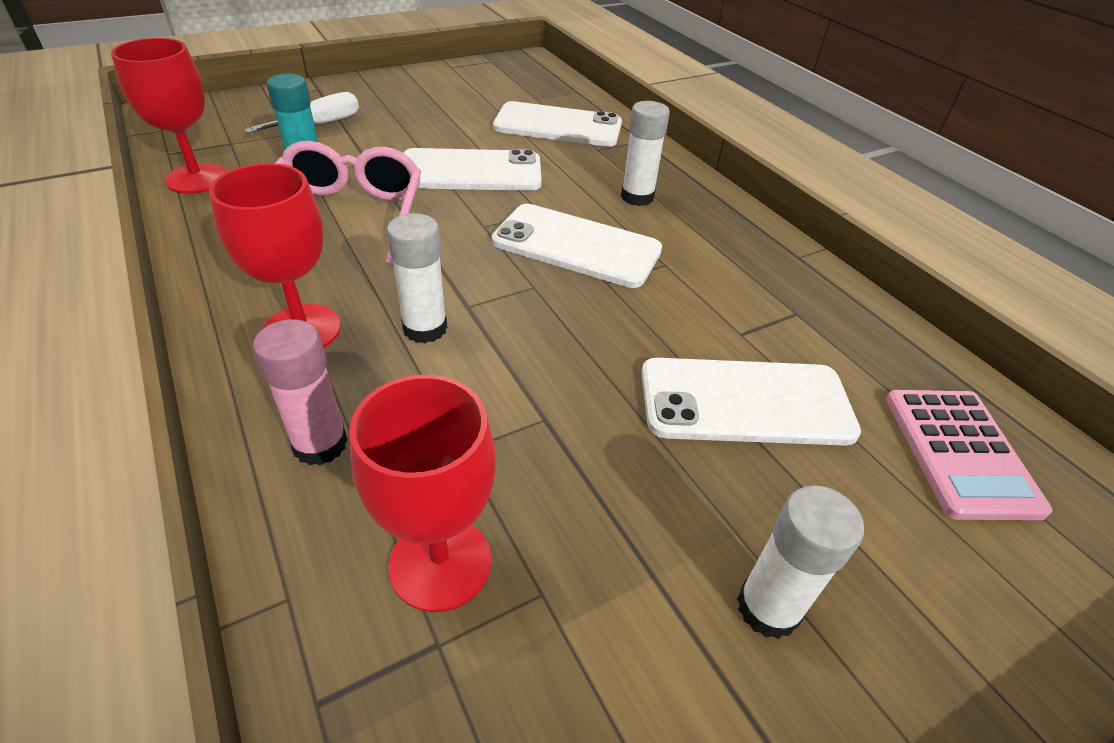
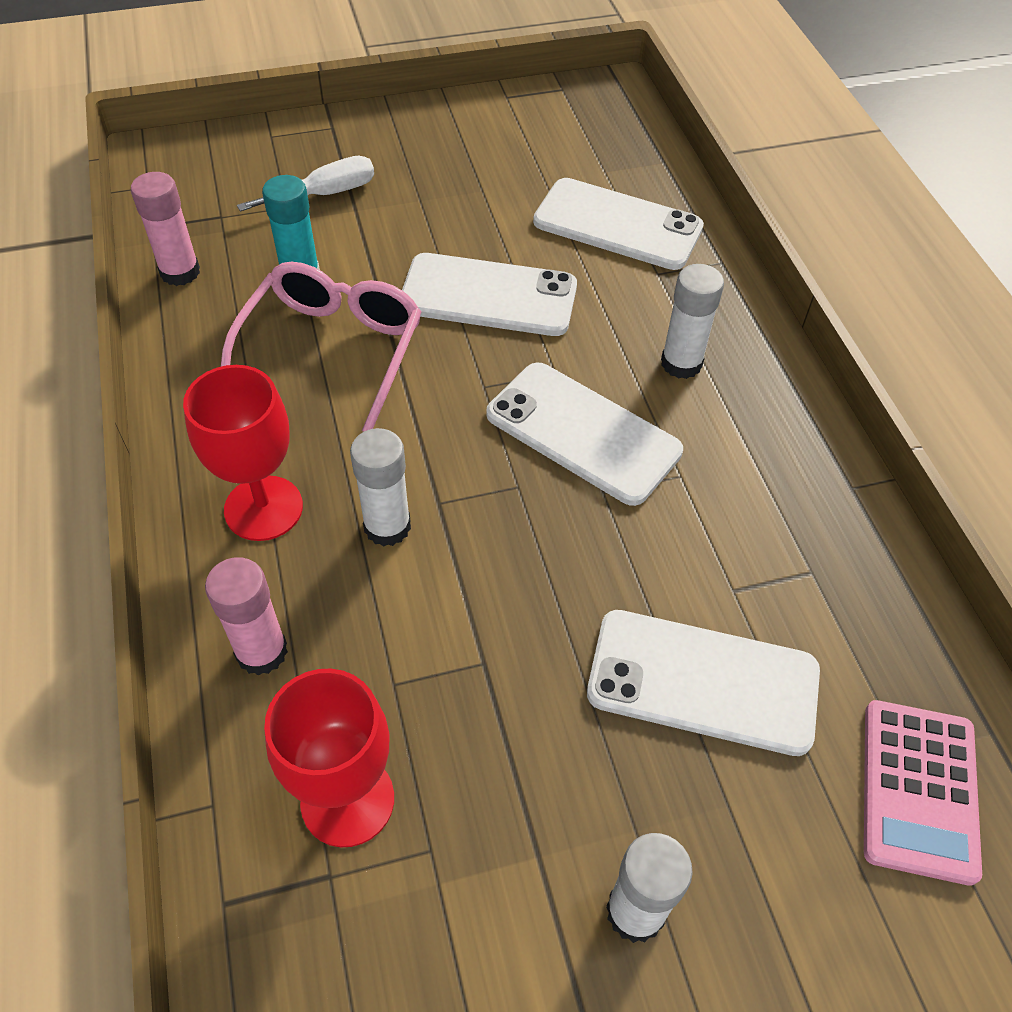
camera: 15 degrees right, 10 degrees up
red goblet [111,38,227,194] -> pink glue stick [131,172,200,286]

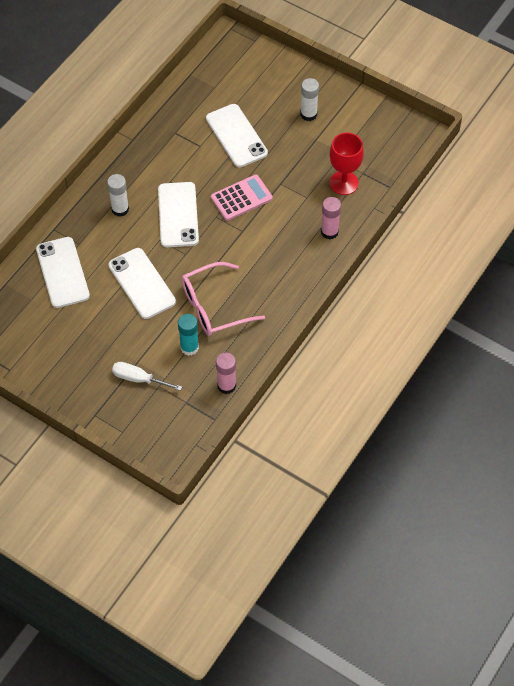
camera: 130 degrees left, 5 degrees up
red goblet [183,365,303,541] -> none
white glue stick [350,428,411,547] -> none
pink calculator [864,700,982,886] -> pink calculator moved to [211,175,273,221]

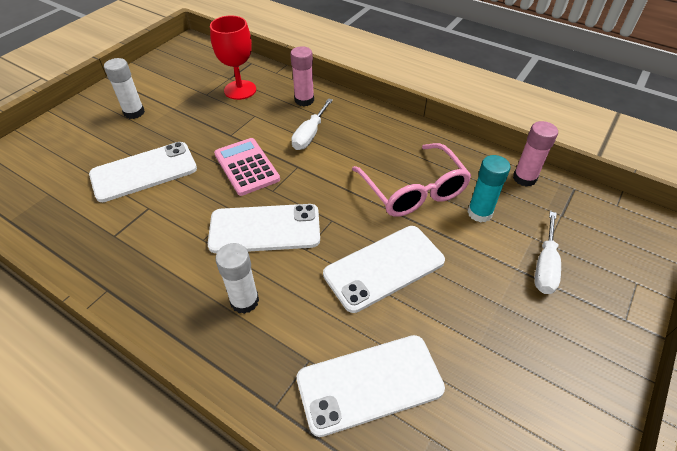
camera: 90 degrees left, 10 degrees down
none -> white screwdriver [291,98,333,150]

